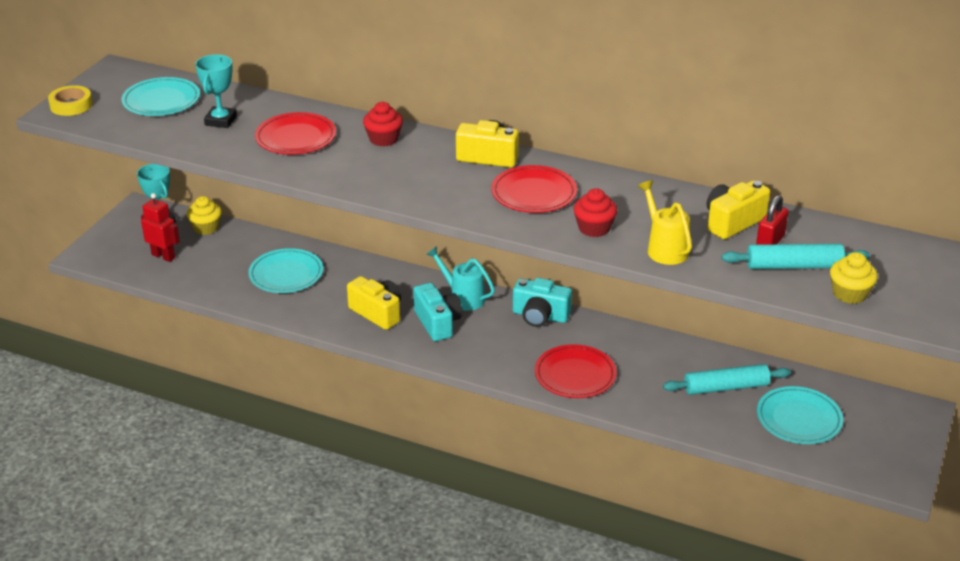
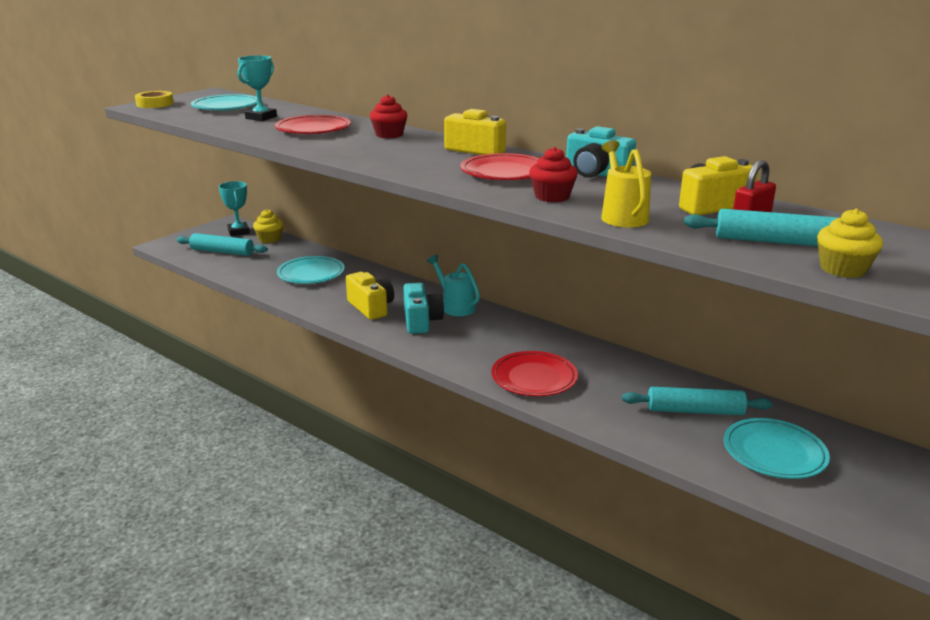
camera: 15 degrees right, 10 degrees down
red robot [141,193,180,262] -> turquoise rolling pin [176,233,268,256]
turquoise camera [513,278,572,327] -> turquoise camera moved to [566,126,636,178]

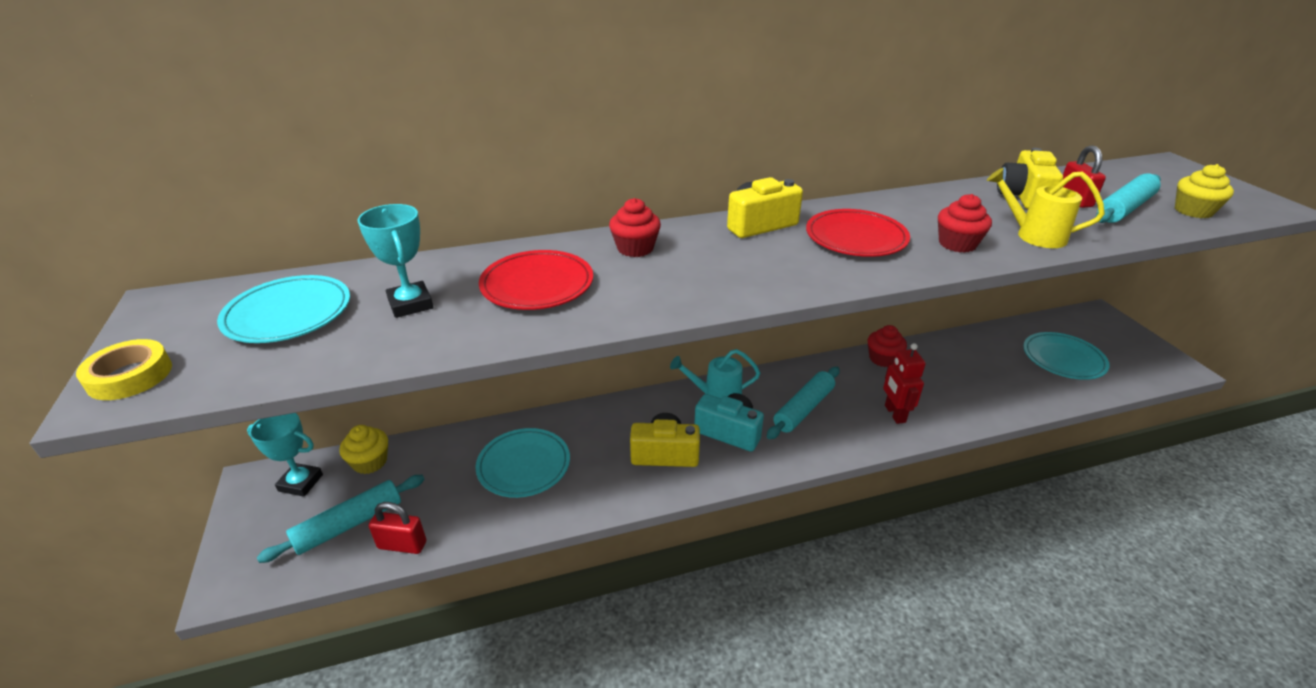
camera: 55 degrees left, 10 degrees up
red plate [491,351,578,396] -> red robot [883,343,926,424]
turquoise camera [566,126,636,178] -> none
turquoise rolling pin [622,387,773,415] -> turquoise rolling pin moved to [767,367,840,440]
none -> red padlock [369,502,426,554]
none -> red cupcake [868,325,907,367]

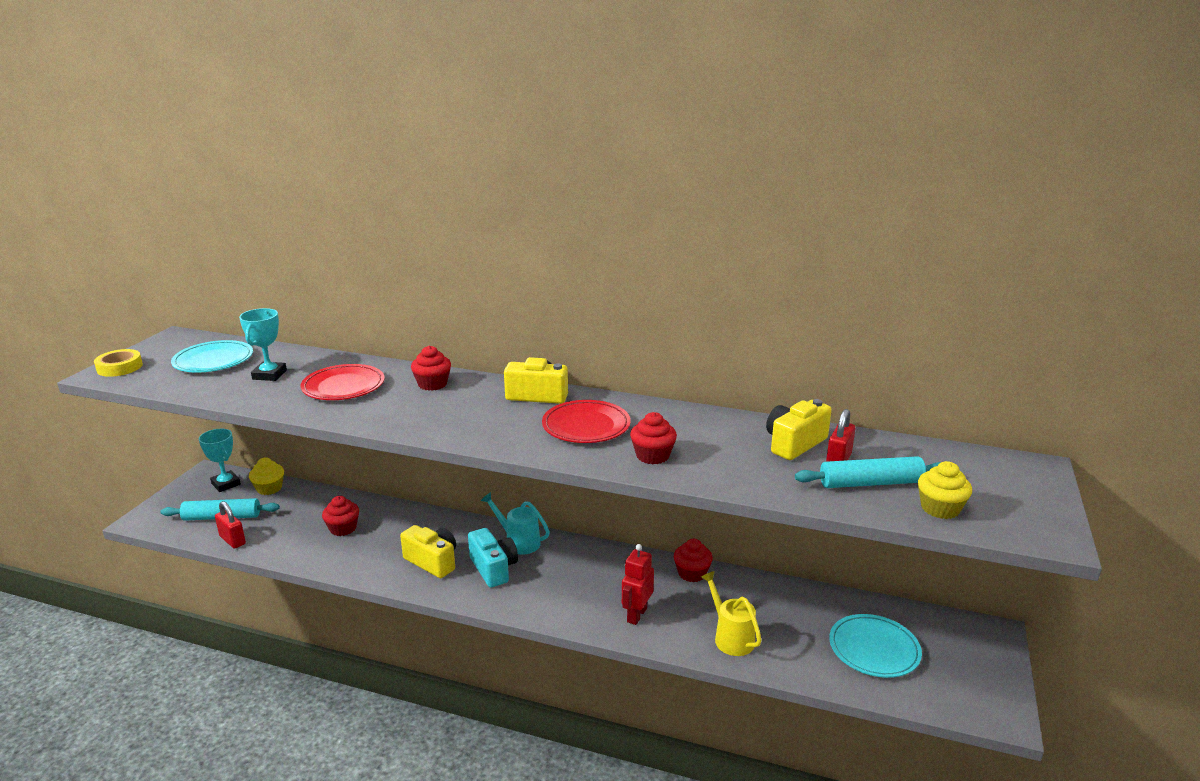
camera: 35 degrees right, 10 degrees down
turquoise plate [476,428,570,498] -> red cupcake [322,496,359,536]
turquoise rolling pin [767,367,840,440] -> none
yellow watering can [987,168,1105,248] -> yellow watering can moved to [701,571,762,656]

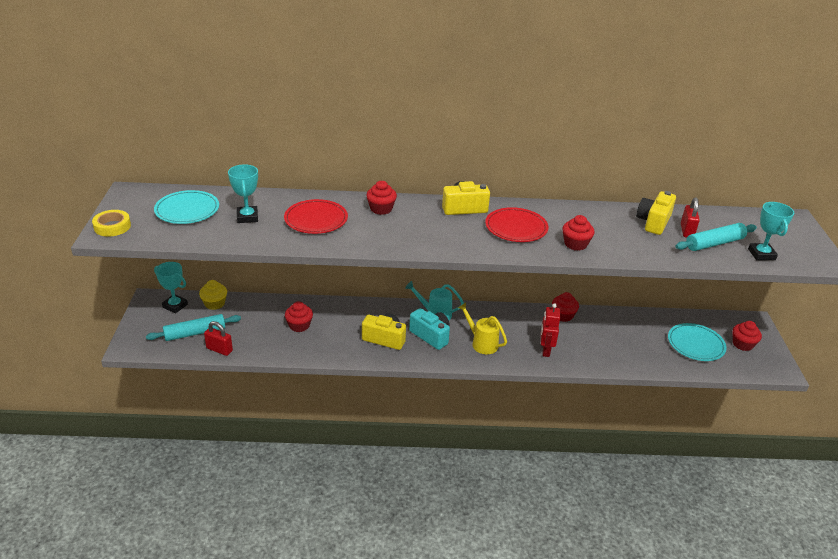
camera: 20 degrees left, 10 degrees up
yellow watering can [701,571,762,656] -> yellow watering can moved to [458,303,507,354]
yellow cupcake [918,461,972,519] -> turquoise trophy [748,202,794,260]
none -> red cupcake [733,321,762,351]

